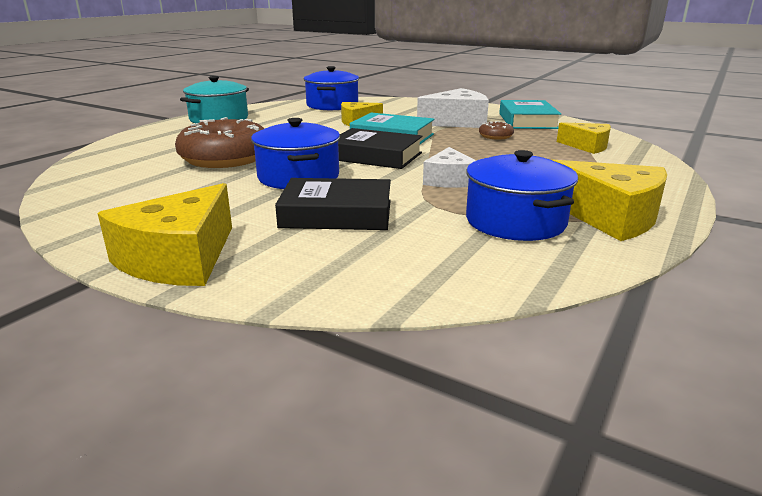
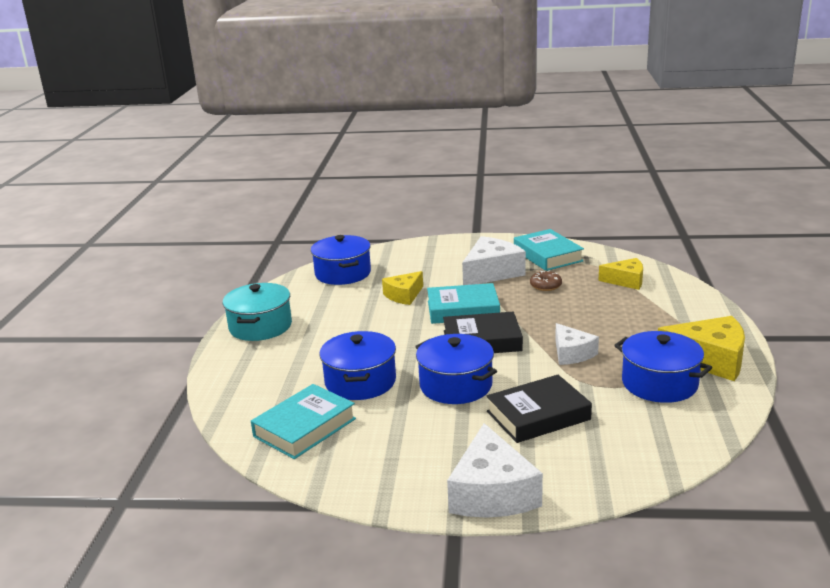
camera: 25 degrees left, 0 degrees up
yellow cheese [98,183,232,286] -> white cheese [447,423,543,518]
brown donut [175,117,264,168] -> blue pot [320,331,396,400]
none -> turquoise book [251,384,356,459]

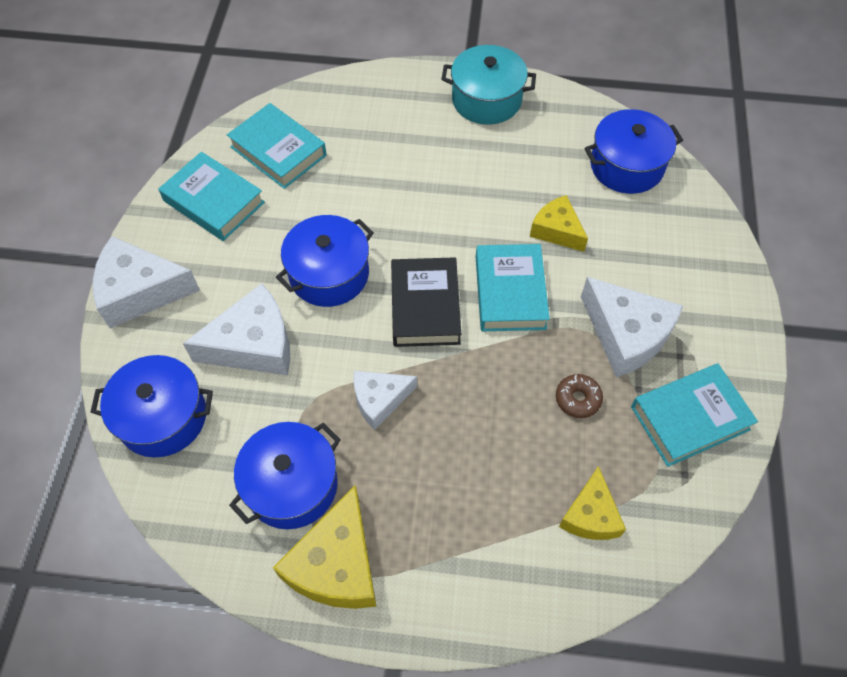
camera: 90 degrees right, 35 degrees up
blue pot [320,331,396,400] -> blue pot moved to [91,355,213,457]
black book [486,375,592,443] -> white cheese [183,283,290,376]
none -> turquoise book [159,152,265,241]

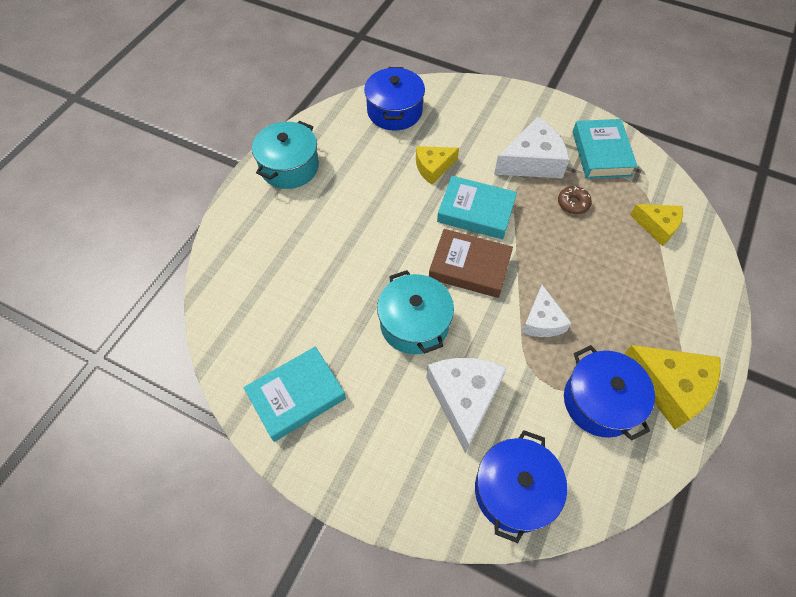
camera: 70 degrees left, 0 degrees up
white cheese [93,236,200,328] -> none
turquoise book [227,103,327,189] -> none
blue pot [276,215,374,307] -> turquoise pot [377,270,454,354]
black book [391,257,461,347] -> brown book [429,229,513,298]

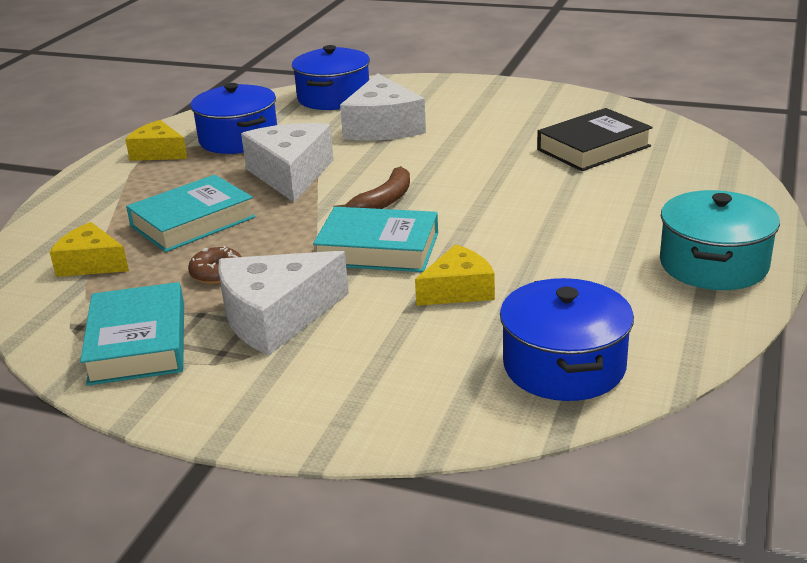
camera: 175 degrees right, 30 degrees down
turquoise book [244,346,346,442] -> turquoise book moved to [126,175,255,252]
turquoise pot [377,270,454,354] -> none
brown book [429,229,513,298] -> brown banana [333,166,410,209]
white cheese [522,285,572,337] -> white cheese [241,123,333,202], size x1.60
yellow cheese [624,345,721,430] -> yellow cheese [125,120,188,161], size x0.63
none -> black book [537,108,653,171]

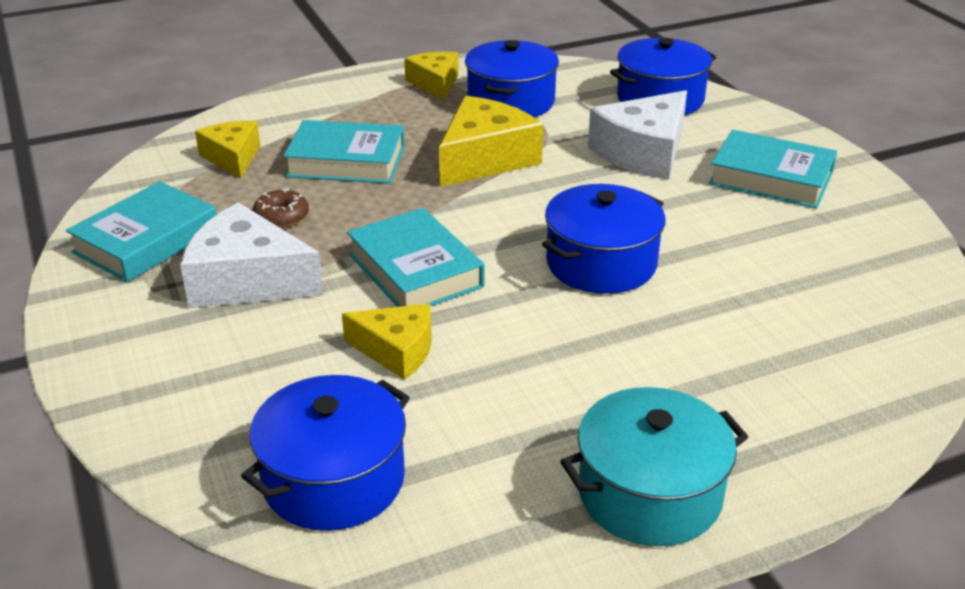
camera: 45 degrees right, 5 degrees up
white cheese [241,123,333,202] -> yellow cheese [439,96,543,187]
brown banana [333,166,410,209] -> none
black book [537,108,653,171] -> none
none -> blue pot [542,184,665,294]
none -> turquoise book [709,129,837,208]

